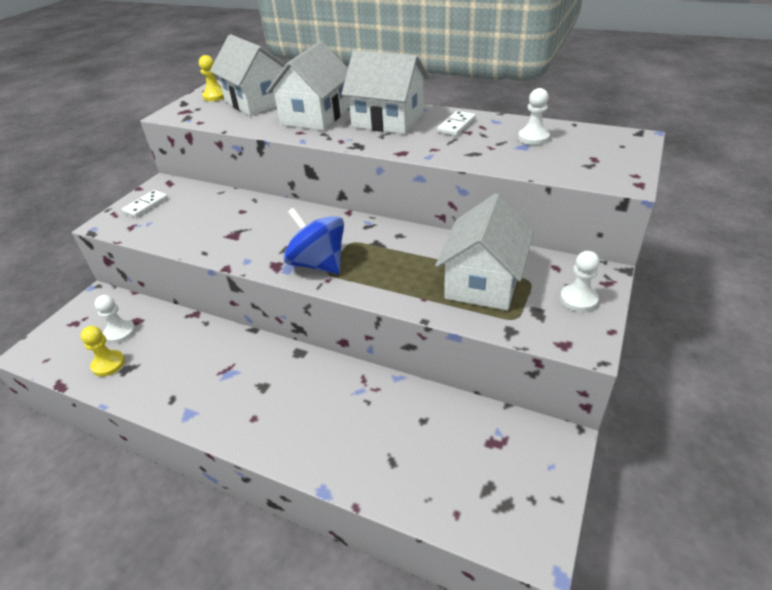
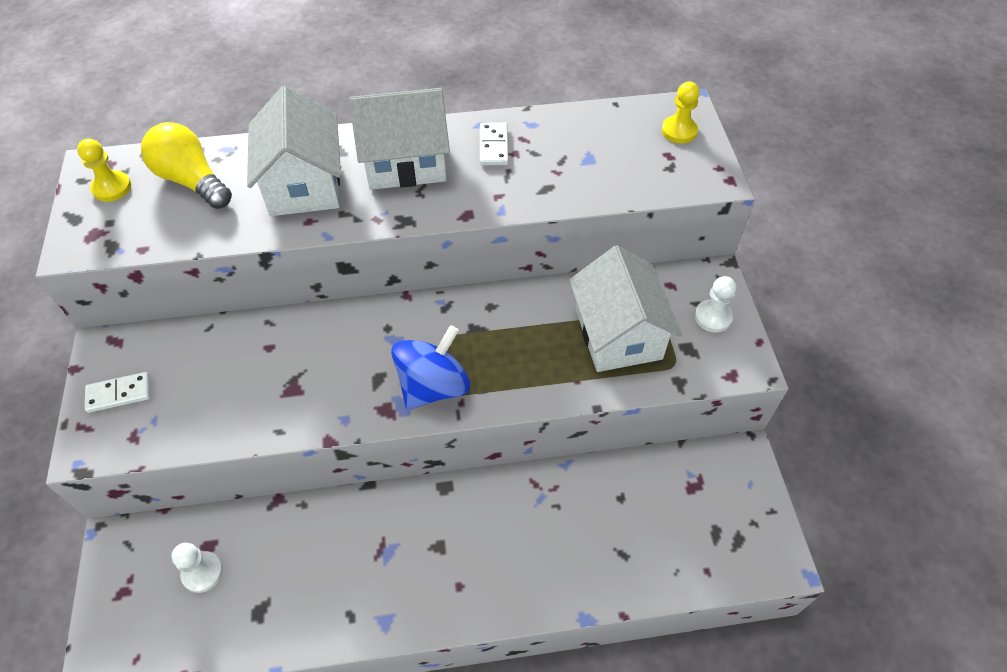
camera: 35 degrees left, 15 degrees up
yellow pawn [81,326,125,377] -> yellow pawn moved to [662,82,700,143]
white domino [122,190,168,218] -> white domino turned 75 degrees clockwise [85,372,150,413]
white house [210,34,286,116] -> yellow light bulb [141,122,232,209]
blue spinning top [284,208,344,274] -> blue spinning top turned 120 degrees clockwise [391,325,470,410]
white pawn [518,88,550,145] -> none

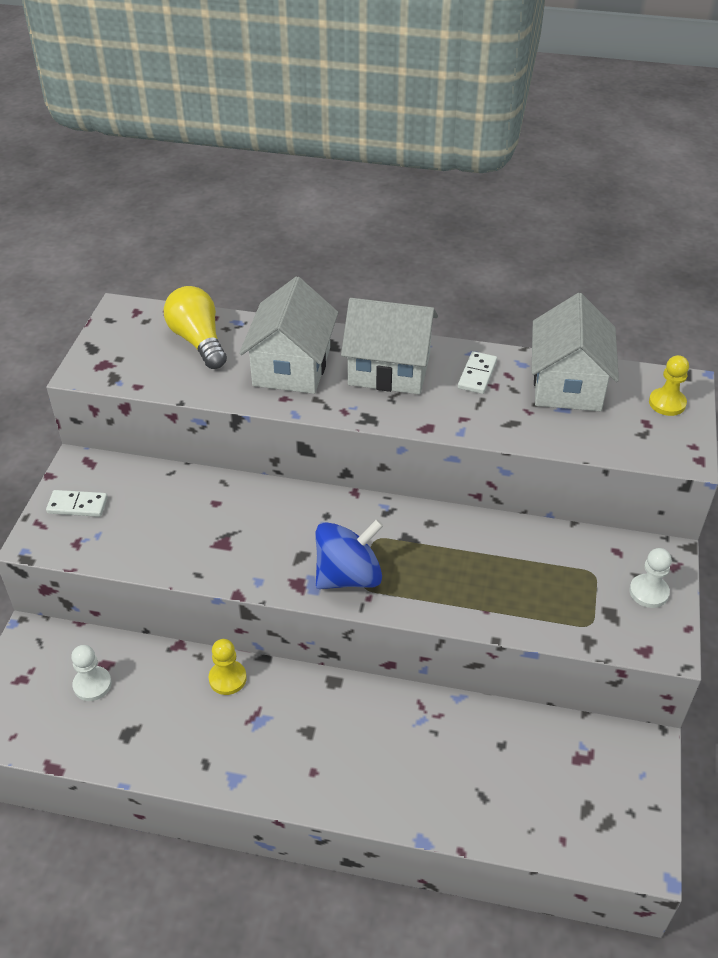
camera: 20 degrees right, 10 degrees down
yellow pawn [77,139,131,202] -> yellow pawn moved to [208,639,247,695]
white house [569,246,682,372] -> white house moved to [532,293,619,411]

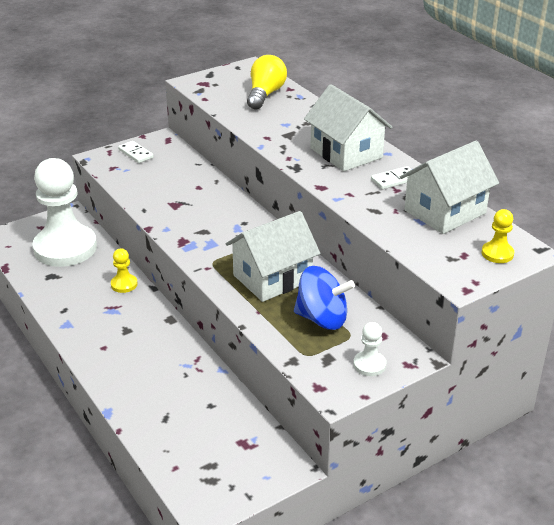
camera: 45 degrees right, 10 degrees down
white pawn [71,645,112,701] -> white pawn [32,158,97,267], size x2.49
white house [239,276,339,394] -> white house moved to [226,211,321,302]
blue spinning top [315,519,384,589] -> blue spinning top moved to [294,266,355,330]

